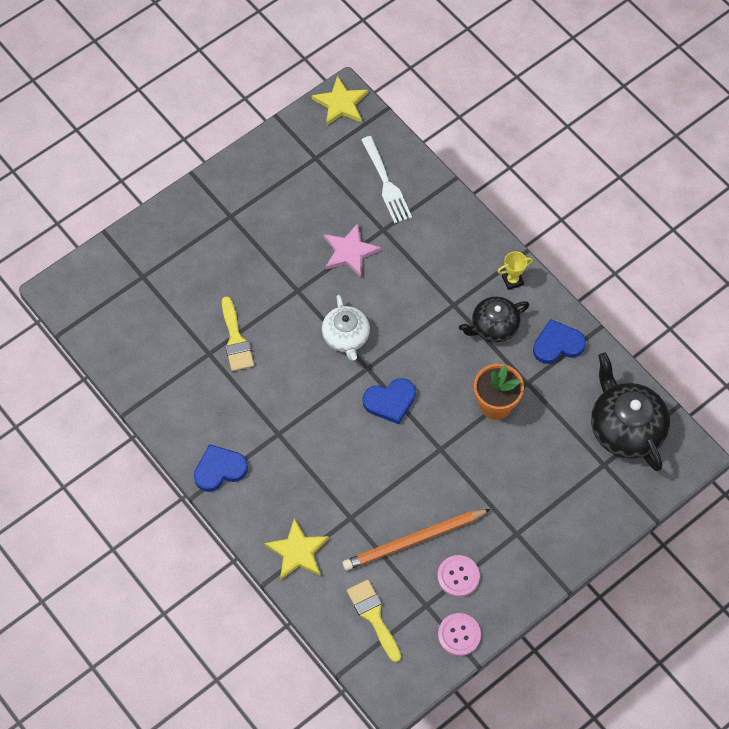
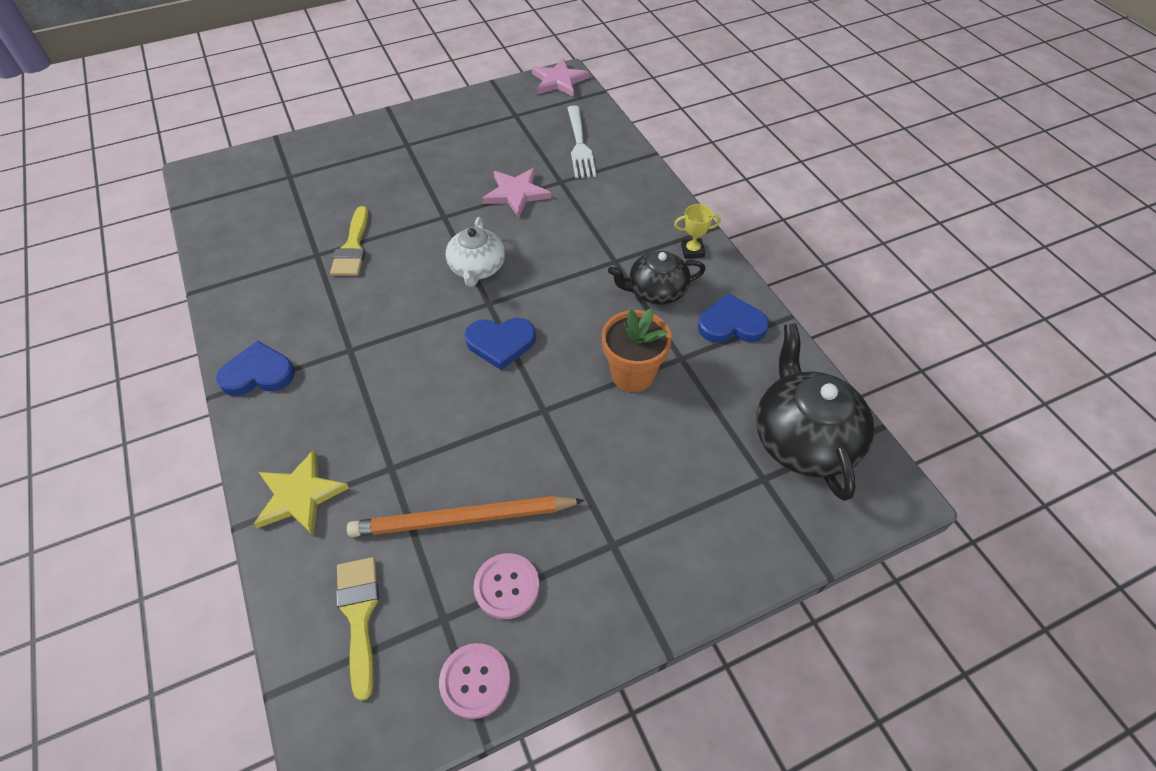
camera: 15 degrees right, 10 degrees down
yellow star [312,76,368,126] -> pink star [532,58,589,97]

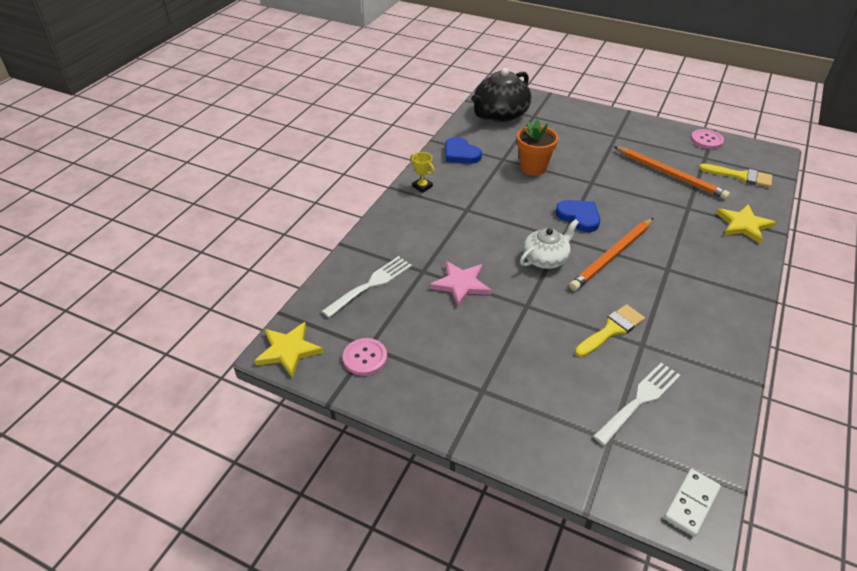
camera: 130 degrees left, 10 degrees down
blue heart [216,341,295,396] -> none
yellow brush [336,557,379,701] -> yellow brush turned 105 degrees counterclockwise [699,163,772,187]
pink button [474,553,539,619] -> pink button moved to [343,338,387,376]
pink star [532,58,589,97] -> yellow star [254,322,324,378]
black teapot [608,251,706,305] -> none
none -> orange pencil [569,218,653,291]
none -> white fork [593,363,680,445]
none -> white domino [664,469,721,537]

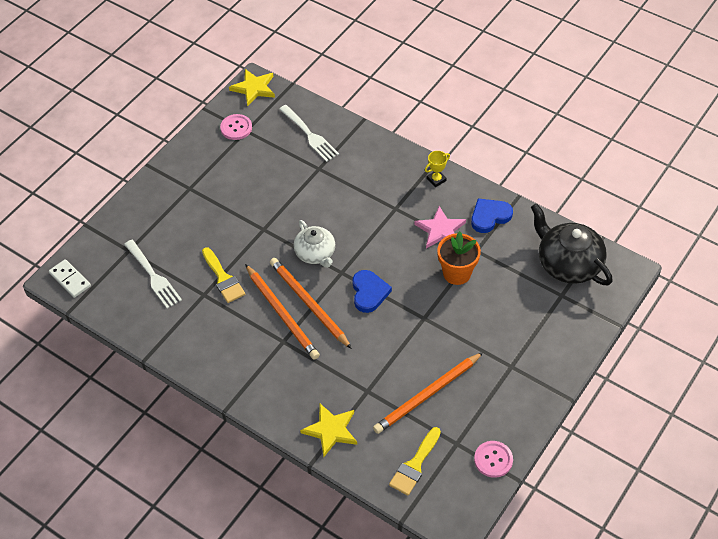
camera: 100 degrees right, 10 degrees up
pink star [430,261,491,307] -> pink star moved to [414,206,466,248]
blue heart [556,200,600,232] -> blue heart turned 60 degrees counterclockwise [352,270,392,313]
none -> orange pencil [245,264,320,360]

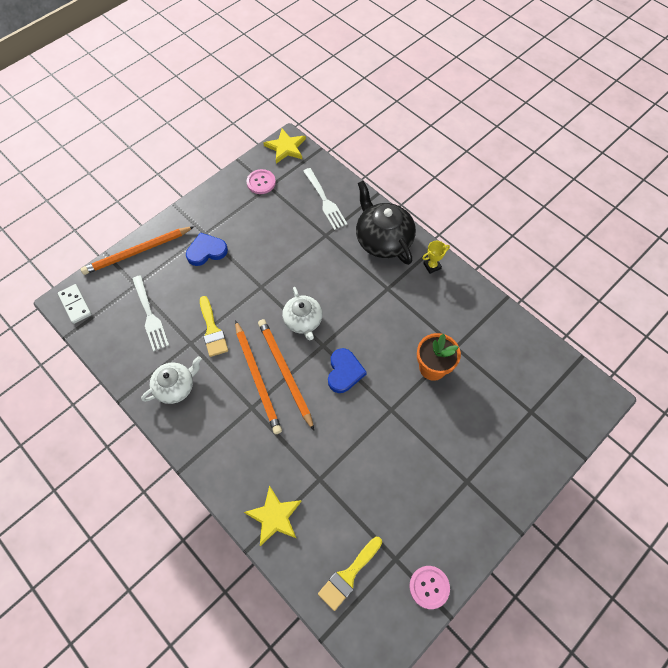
camera: 10 degrees right, 10 degrees up
orange pencil [373,352,483,434] -> orange pencil moved to [81,226,194,275]
pink star [414,206,466,248] -> none
blue heart [471,198,513,233] -> blue heart moved to [186,233,228,266]
black teapot [531,203,613,285] -> black teapot moved to [356,181,416,265]
none -> white teapot [141,356,202,404]

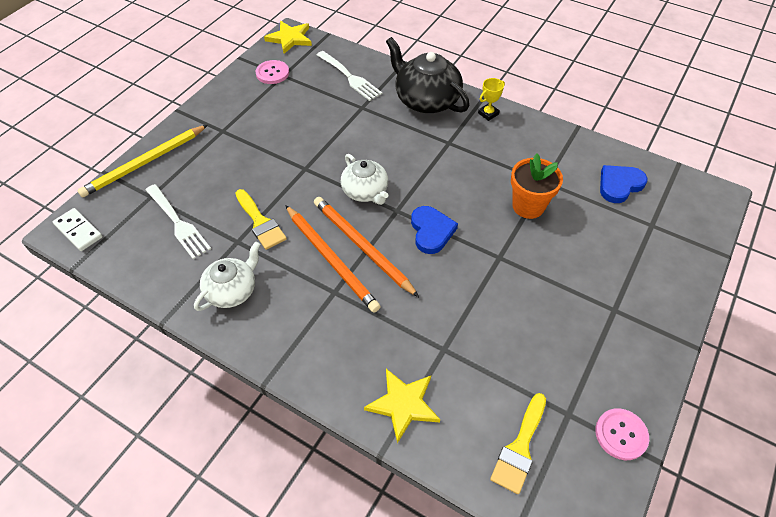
camera: 15 degrees left, 10 degrees down
orange pencil [81,226,194,275] -> yellow pencil [77,125,208,198]
blue heart [186,233,228,266] -> blue heart moved to [600,165,648,203]

